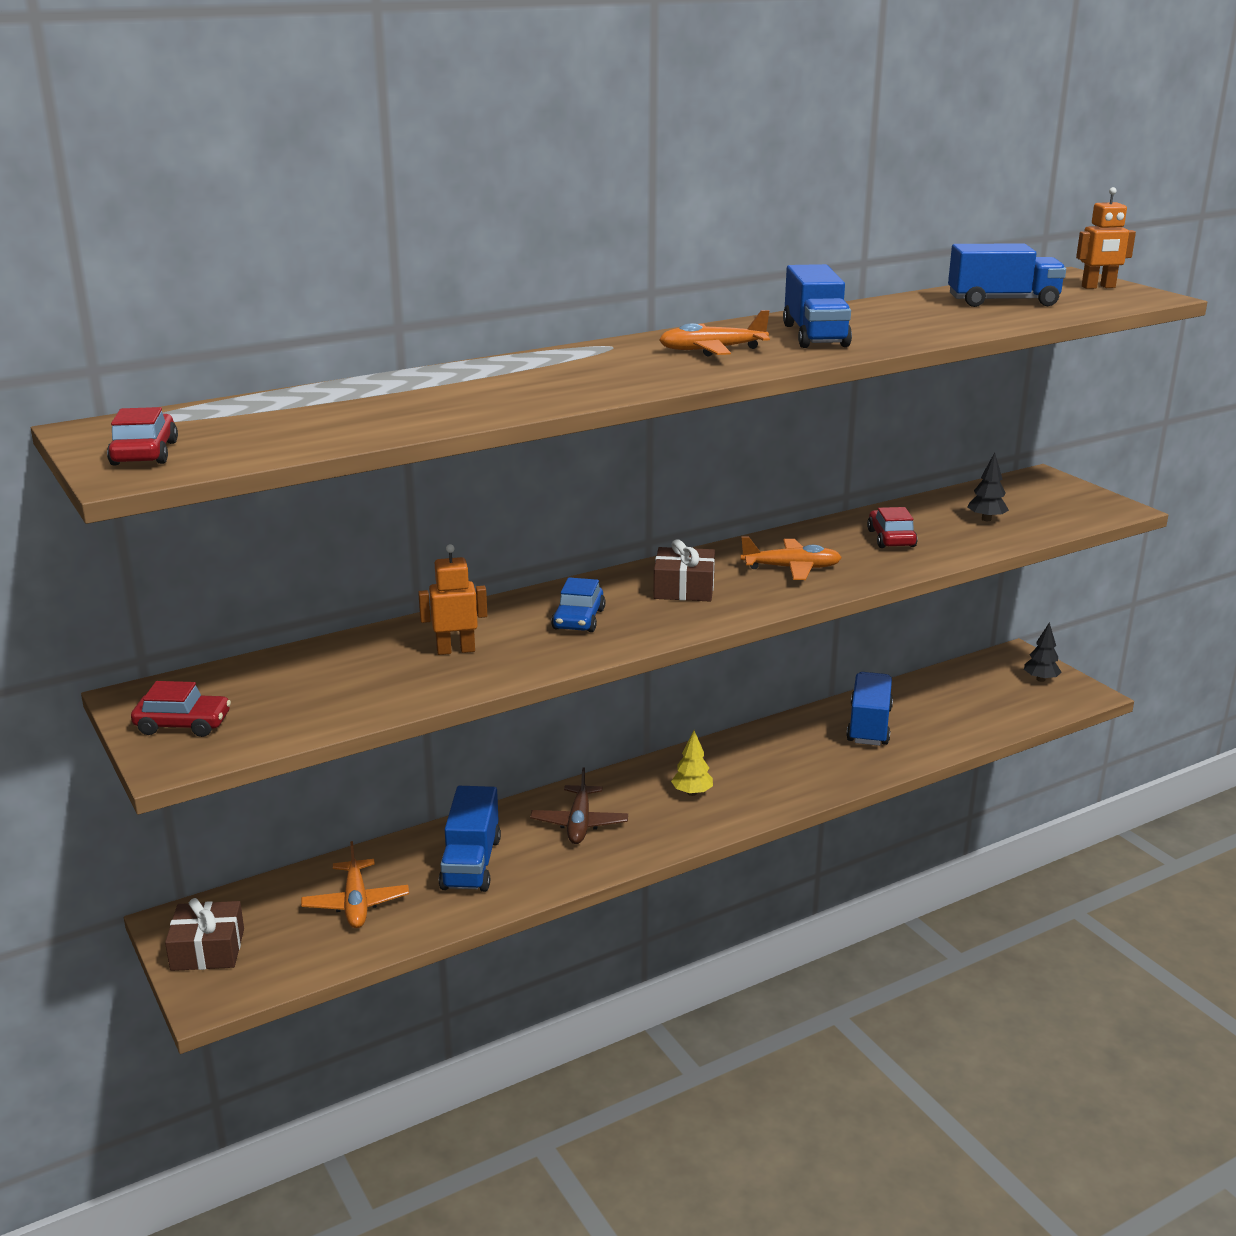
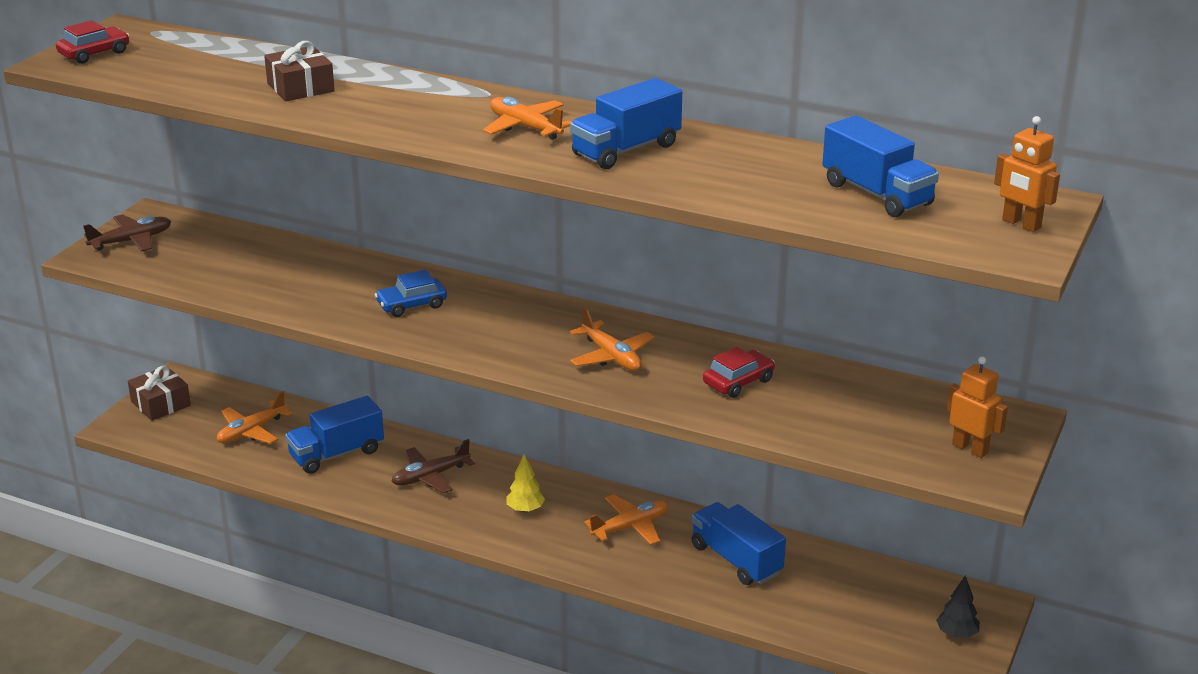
camera: 55 degrees right, 5 degrees up
red car [131,681,231,737] -> brown plane [83,214,171,252]
orange robot [418,544,487,655] -> orange robot moved to [947,356,1008,458]
brown gift [654,539,715,601] -> brown gift moved to [264,41,335,101]
blue truck [846,672,893,746] -> blue truck turned 105 degrees counterclockwise [692,502,786,585]
black tree [967,453,1009,521] -> none
none -> orange plane [584,494,668,545]

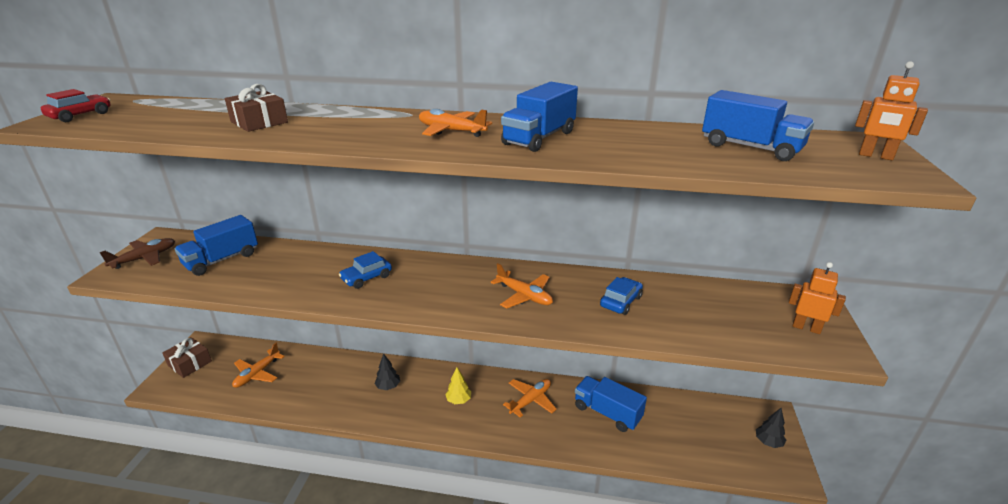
camera: 15 degrees left, 0 degrees up
blue truck [285,396,384,474] -> blue truck moved to [175,215,258,276]
brown plane [392,439,475,494] -> black tree [374,353,400,390]
red car [703,347,775,398] -> blue car [600,277,643,315]

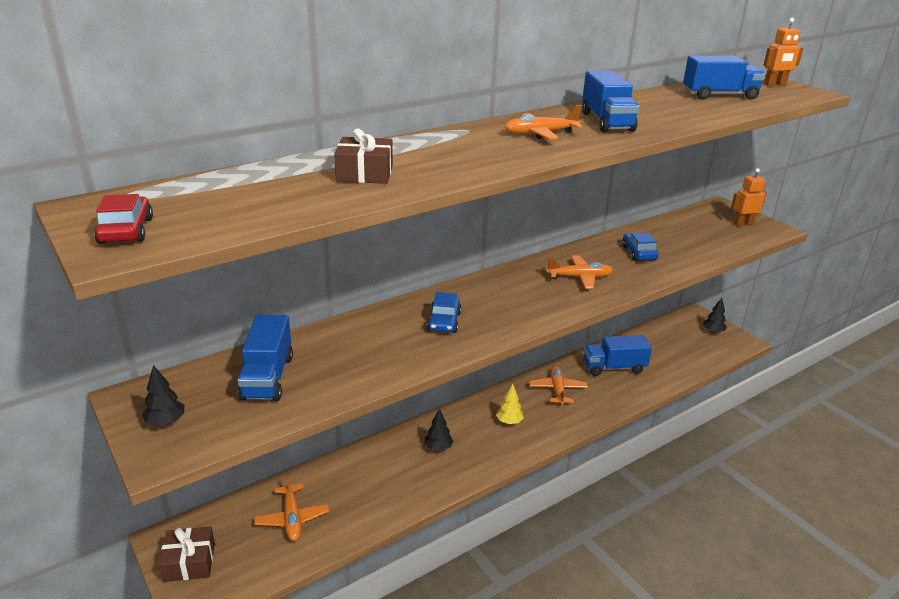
camera: 45 degrees left, 0 degrees up
brown plane [100,238,175,269] -> black tree [142,365,184,426]

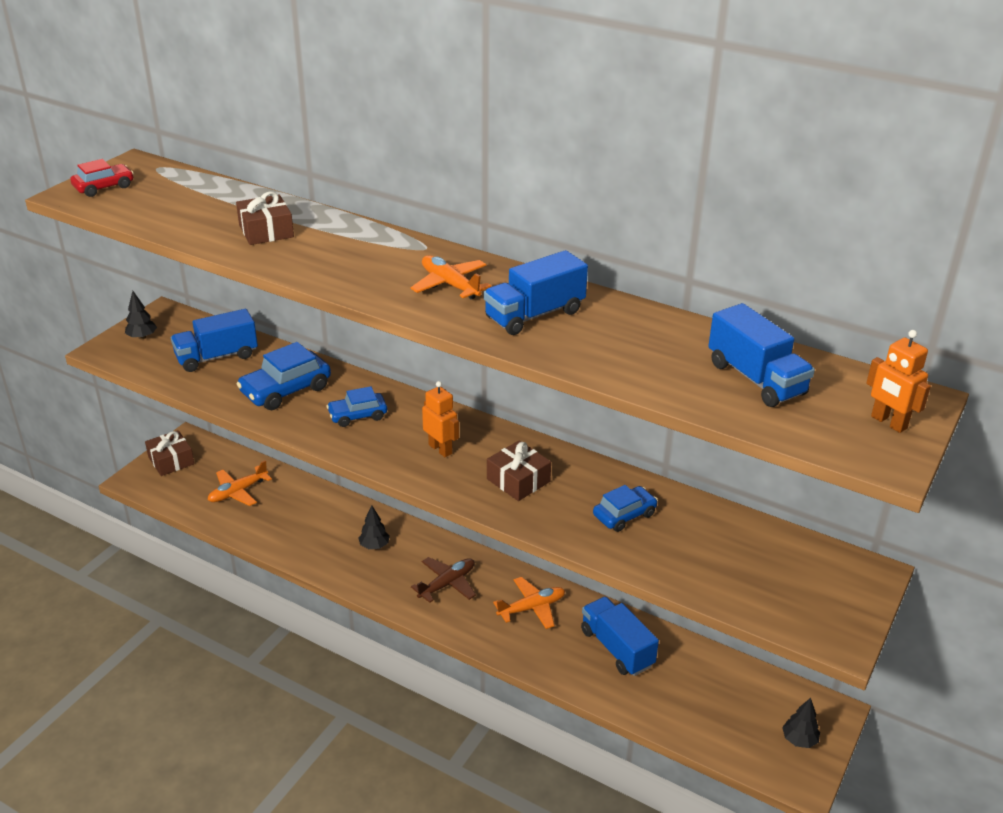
camera: 65 degrees right, 5 degrees up
yellow tree [496,384,524,424] -> brown plane [411,557,476,603]
orange plane [546,256,613,289] -> brown gift [487,441,551,501]
orange robot [731,168,767,226] -> orange robot moved to [422,381,459,457]
none -> blue car [237,342,331,410]

